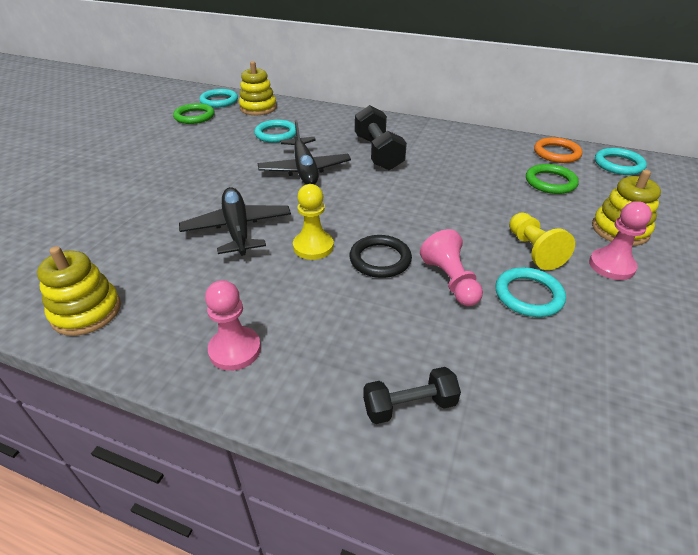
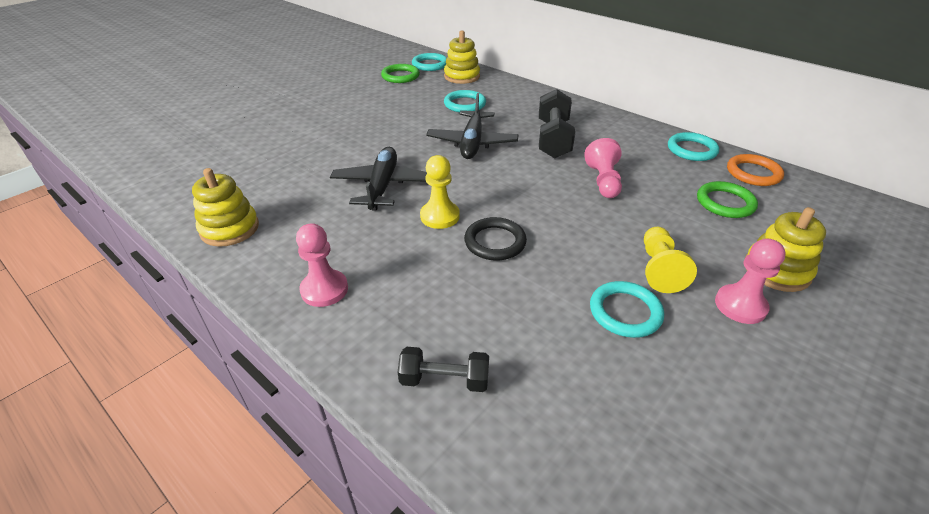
camera: 20 degrees right, 0 degrees up
pink pawn [420,229,483,306] -> pink pawn moved to [584,138,622,198]
turquoise ring [595,148,647,175] -> turquoise ring moved to [668,132,719,161]

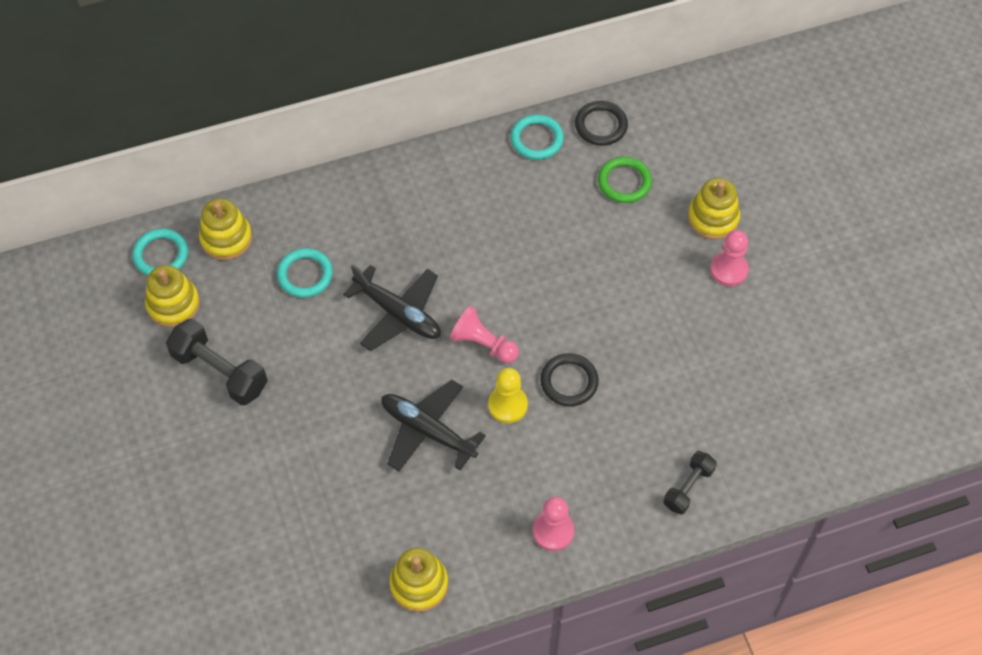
camera: 60 degrees left, 20 degrees up
green ring [381,64,420,83] -> yellow stacking toy [145,265,200,328]
black dumbbell [539,89,575,158] -> black dumbbell moved to [166,319,268,405]
pink pawn [584,138,622,198] -> pink pawn moved to [450,306,519,363]
turquoise ring [590,281,664,338] -> none
yellow pawn [644,227,697,293] -> none
orange ring [727,154,784,186] -> black ring [575,101,628,146]

